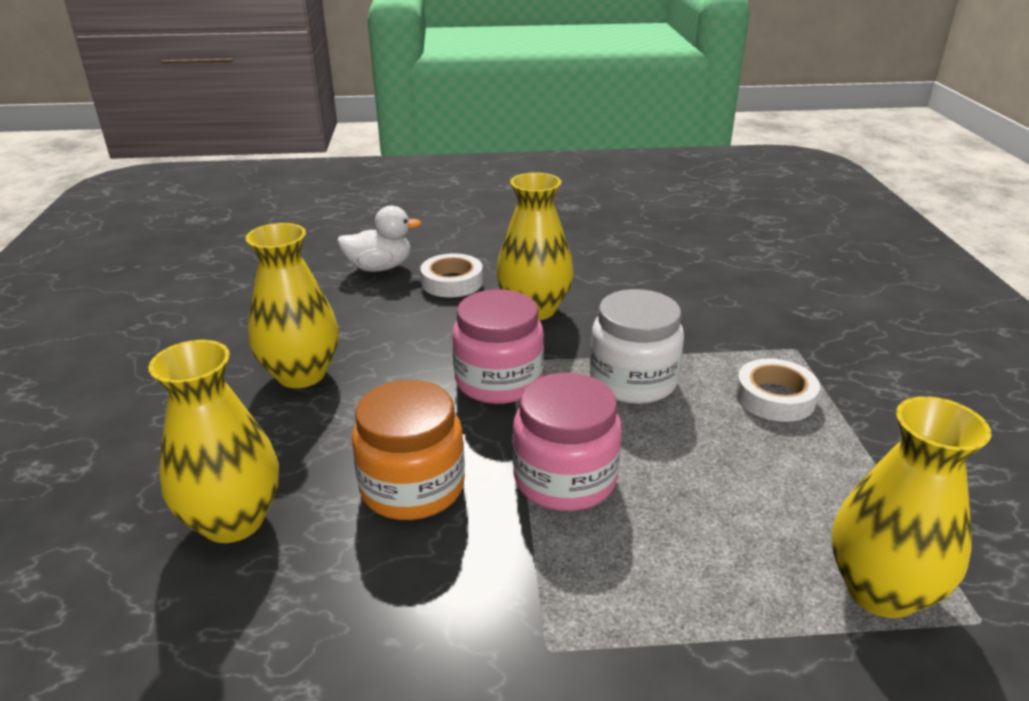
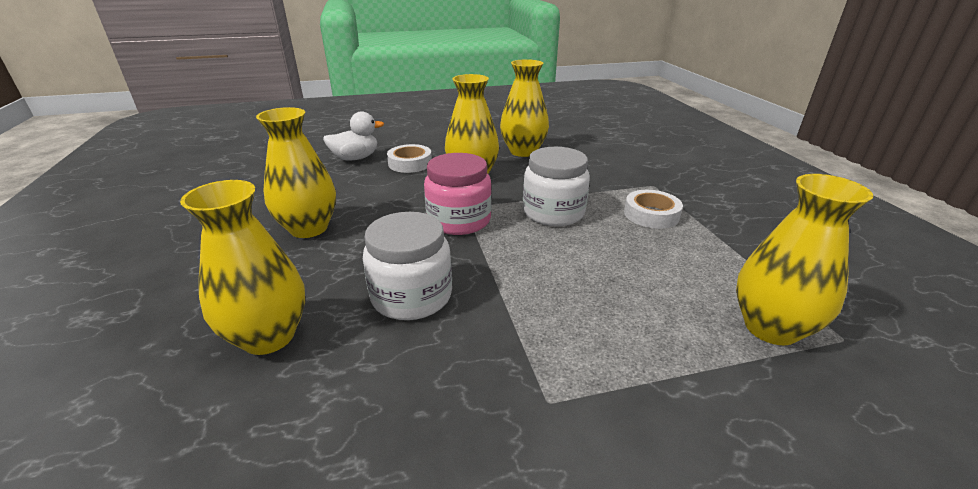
camera: 10 degrees left, 0 degrees up
orange jar [352,380,465,520] -> white jar [363,212,452,320]
pink jar [513,373,622,511] -> none
none -> yellow vase [500,59,549,157]

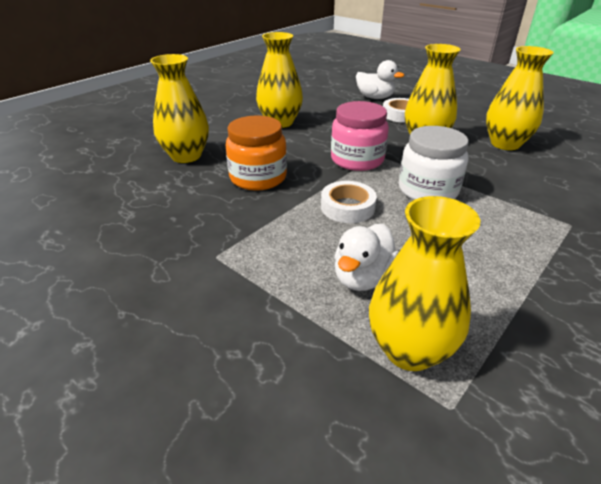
camera: 55 degrees right, 5 degrees up
white jar [363,212,452,320] -> orange jar [226,116,287,191]
white tape [624,190,683,229] -> white tape moved to [321,181,377,223]
none -> white duck [334,224,399,291]

